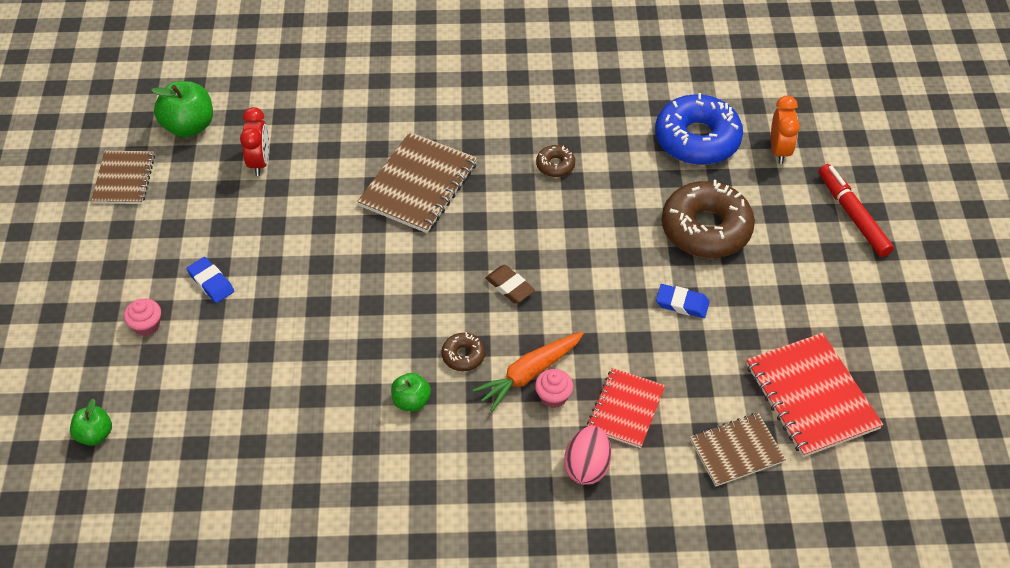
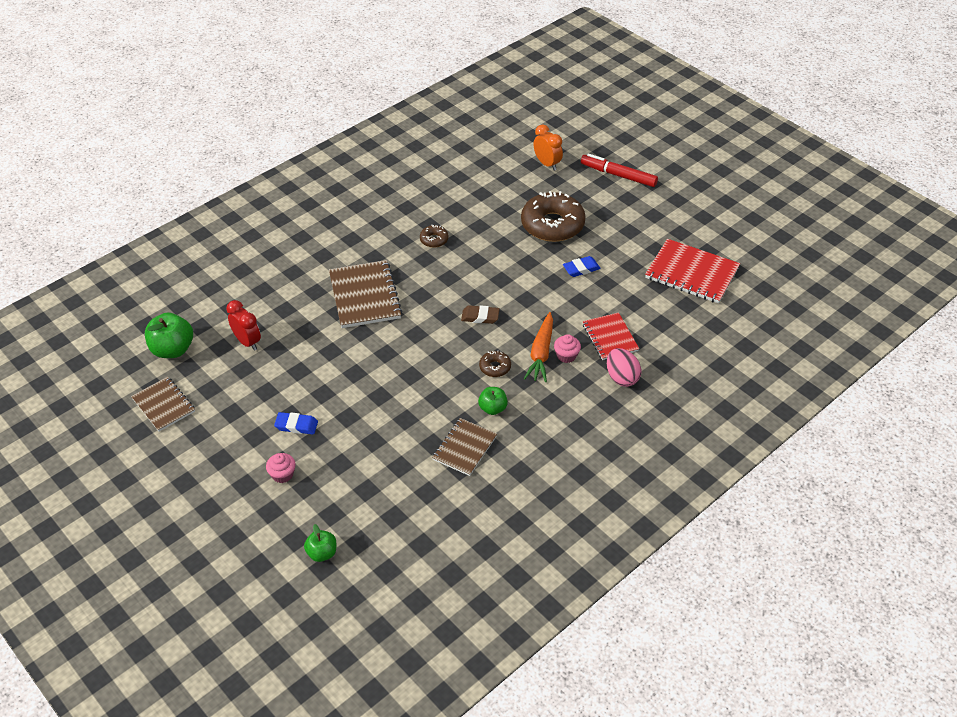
camera: 40 degrees left, 5 degrees down
blue donut [655,93,743,165] -> none
brown notebook [690,413,786,487] -> brown notebook moved to [432,418,497,476]

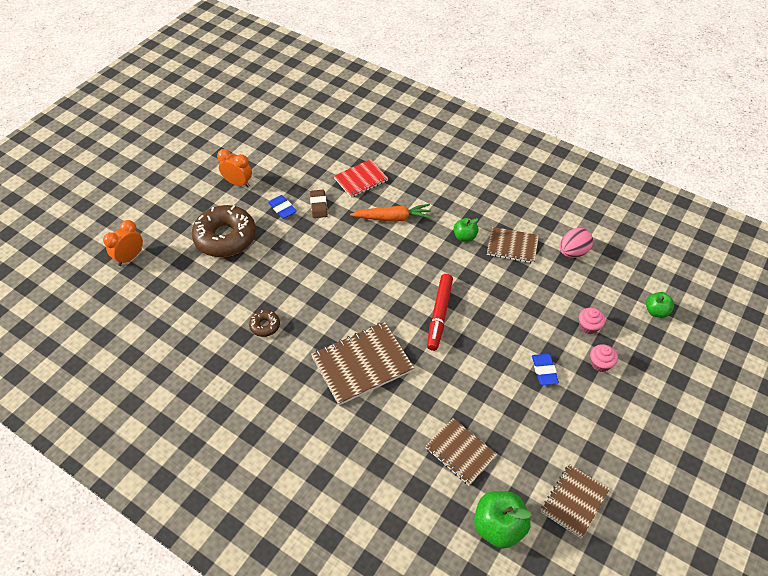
camera: 105 degrees left, 5 degrees up
red clock [227,300,261,351] -> brown notebook [425,418,497,485]
brown eraser [461,305,500,324] -> brown eraser moved to [310,190,328,218]
brown donut [479,350,511,377] -> none
pink cupcake [554,334,581,363] -> pink cupcake moved to [579,308,605,334]
red marker [581,153,658,187] -> red marker moved to [427,274,453,351]
pink egg [607,348,641,387] -> pink egg moved to [560,228,593,258]
red notebook [645,239,740,303] -> none
none -> orange clock [217,149,252,187]

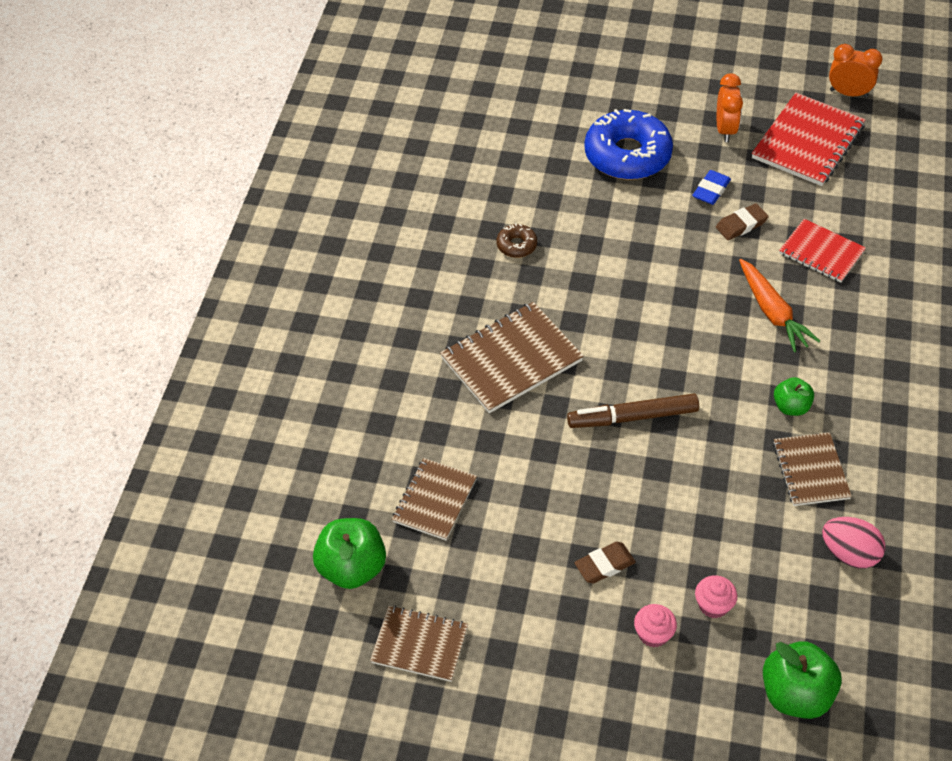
camera: 70 degrees right, 0 degrees up
orange clock [103,220,143,266] -> orange clock moved to [829,44,882,98]
brown donut [192,205,256,257] -> blue donut [584,109,673,180]
brown notebook [311,322,414,405] -> brown notebook turned 75 degrees counterclockwise [440,302,584,413]
red marker [427,274,453,351] -> brown marker [567,394,699,428]
blue eraser [532,354,559,385] -> brown eraser [574,542,636,583]
green apple [646,292,674,318] -> green apple [763,641,842,719], size x1.69
none -> red notebook [752,93,866,186]

